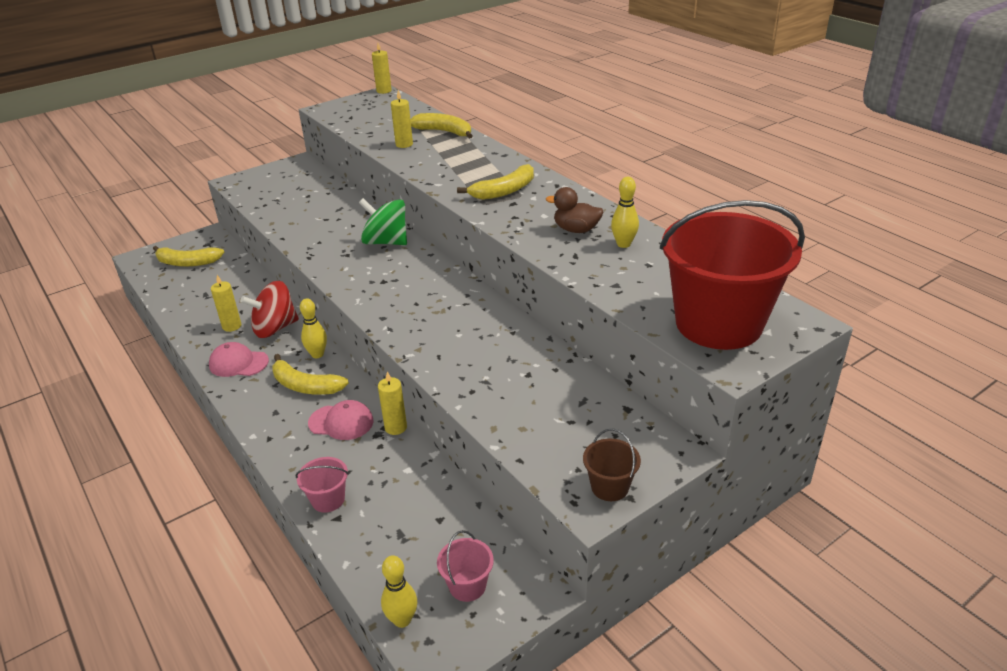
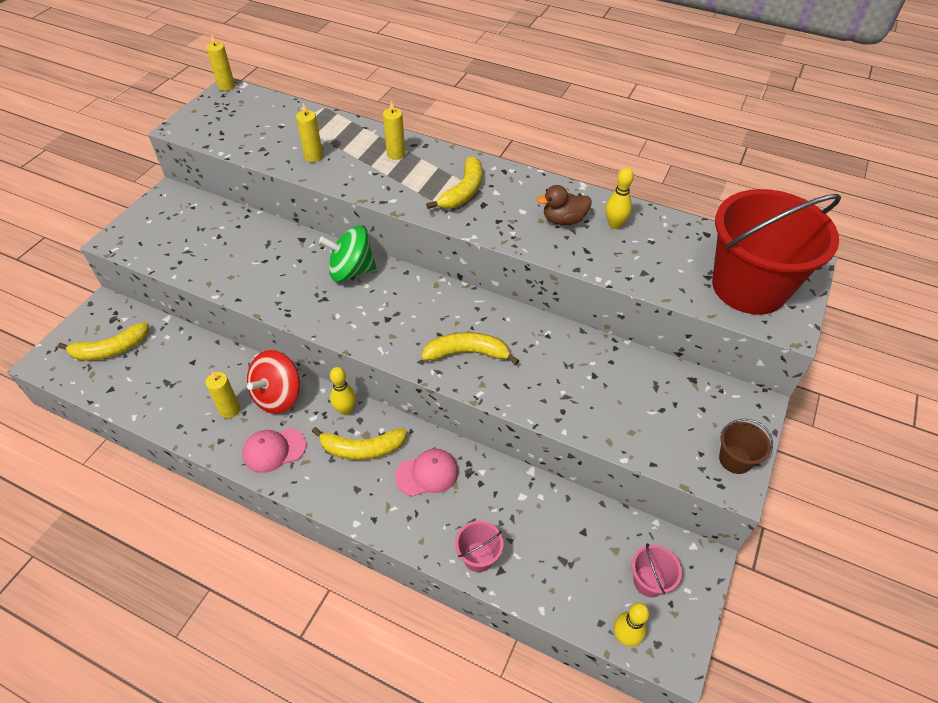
camera: 30 degrees left, 15 degrees up
yellow candle [378,372,407,435] -> yellow candle moved to [383,101,405,160]
yellow banana [410,113,472,139] -> yellow banana moved to [421,332,519,365]

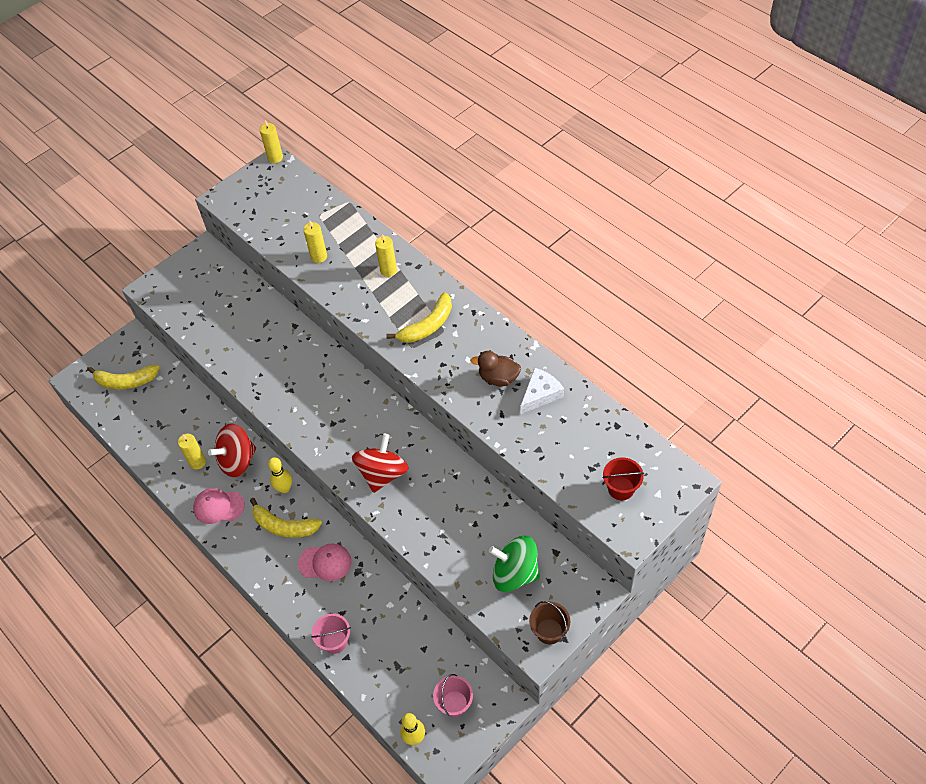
camera: 25 degrees right, 5 degrees up
green spinning top [319,226,376,282] -> green spinning top moved to [489,536,540,592]
yellow banana [421,332,519,365] -> red spinning top [352,434,409,493]
yellow bowling pin [606,168,634,229] -> white cheese [520,368,564,414]
red bucket [712,189,841,315] -> red bucket [602,458,644,500], size x0.40

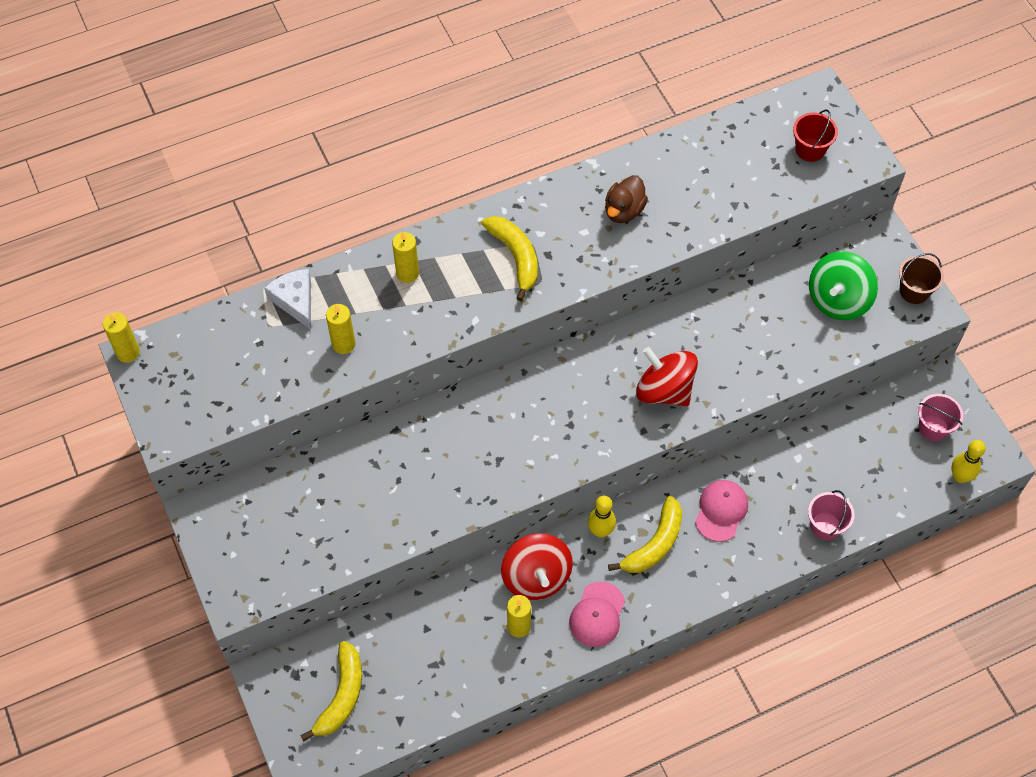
camera: 75 degrees left, 5 degrees up
white cheese [520,368,564,414] -> white cheese moved to [264,269,311,330]

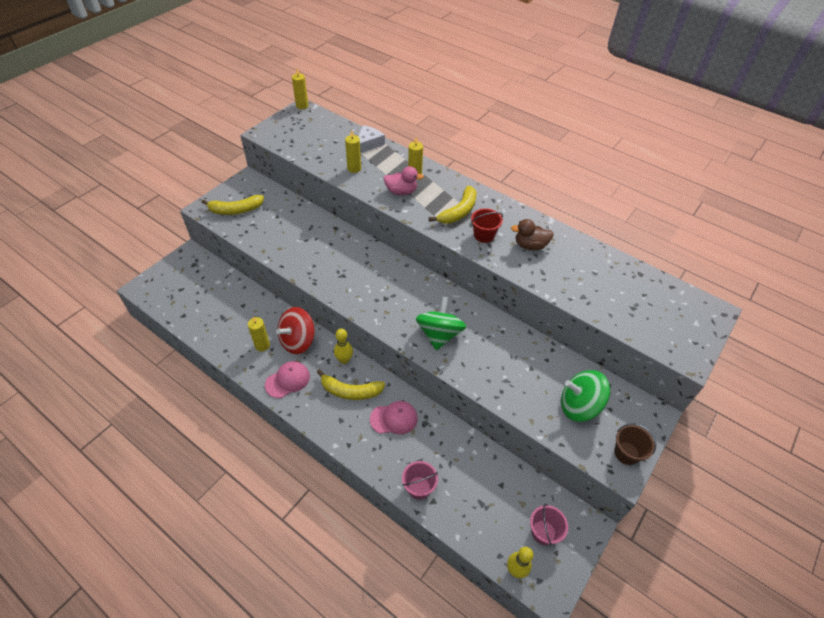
camera: 60 degrees right, 10 degrees down
yellow banana [300,641,362,742] -> yellow banana moved to [201,195,264,215]
pink cap [569,582,625,647] -> pink cap turned 150 degrees clockwise [265,361,310,398]
red spinning top [636,347,698,406] -> green spinning top [416,296,466,350]
red bucket [793,109,838,162] -> red bucket moved to [471,208,503,243]
none -> pink duck [384,166,424,195]

